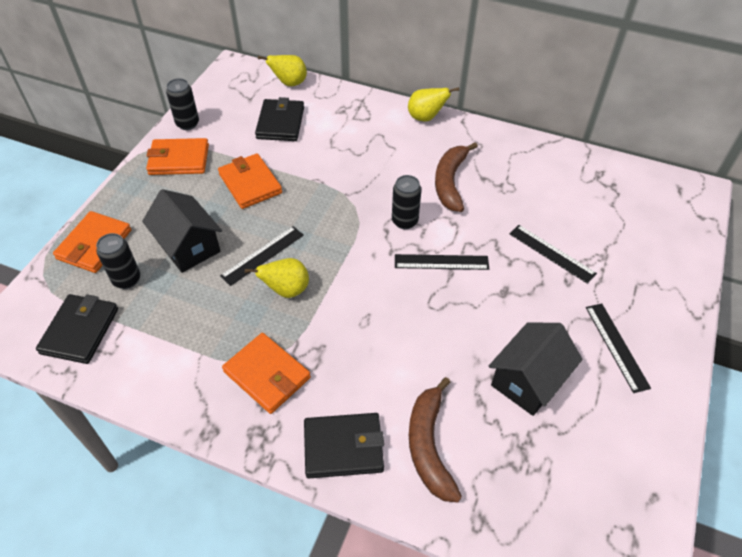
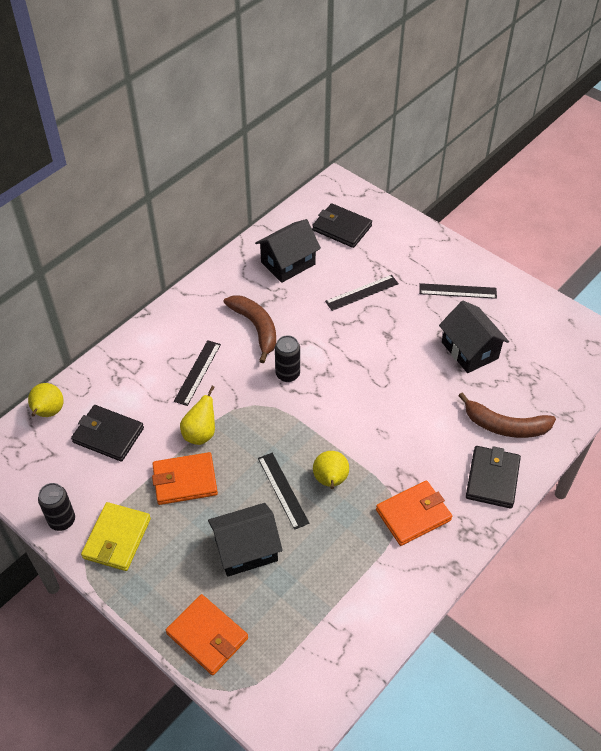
camera: 70 degrees left, 0 degrees up
black wallet [36,294,118,364] -> black wallet moved to [312,203,372,248]
black can [96,233,140,289] -> none
orange wallet [146,138,209,175] -> yellow wallet [81,502,151,571]
black ruler [395,254,489,270] -> black ruler moved to [174,340,221,406]
yellow pear [408,87,459,121] -> yellow pear moved to [180,386,215,445]
brown banana [435,142,478,212] -> brown banana turned 150 degrees counterclockwise [223,295,276,363]
none -> black house [255,219,321,283]

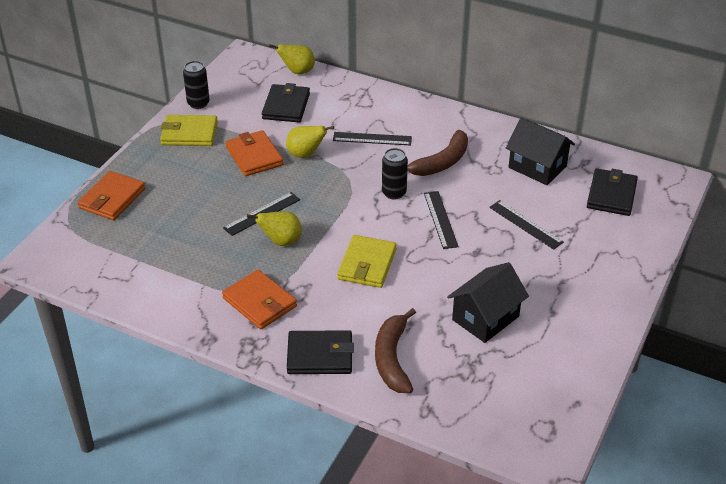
camera: 75 degrees right, 10 degrees down
black house [208,503,283,577] -> none
black ruler [419,283,497,299] -> black ruler moved to [424,191,459,249]
none -> yellow wallet [337,235,397,288]

